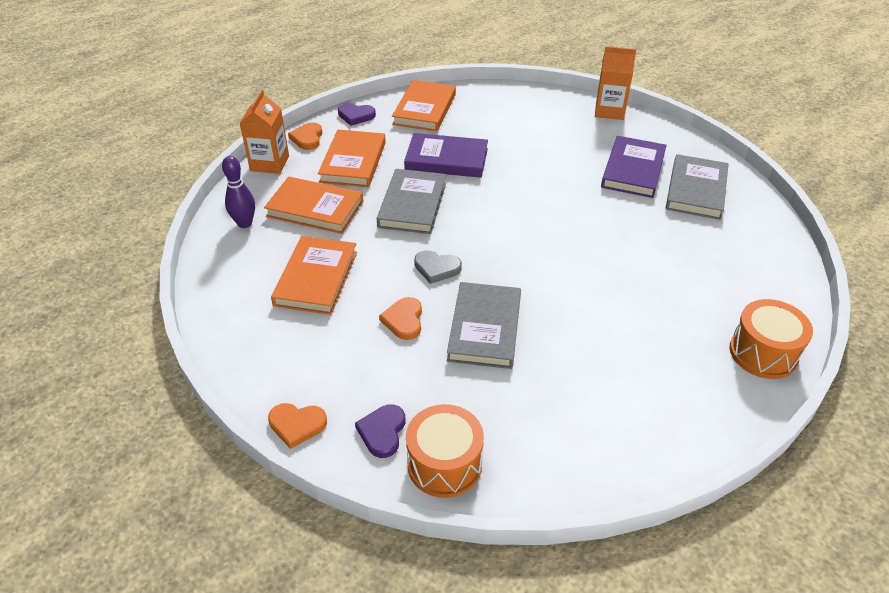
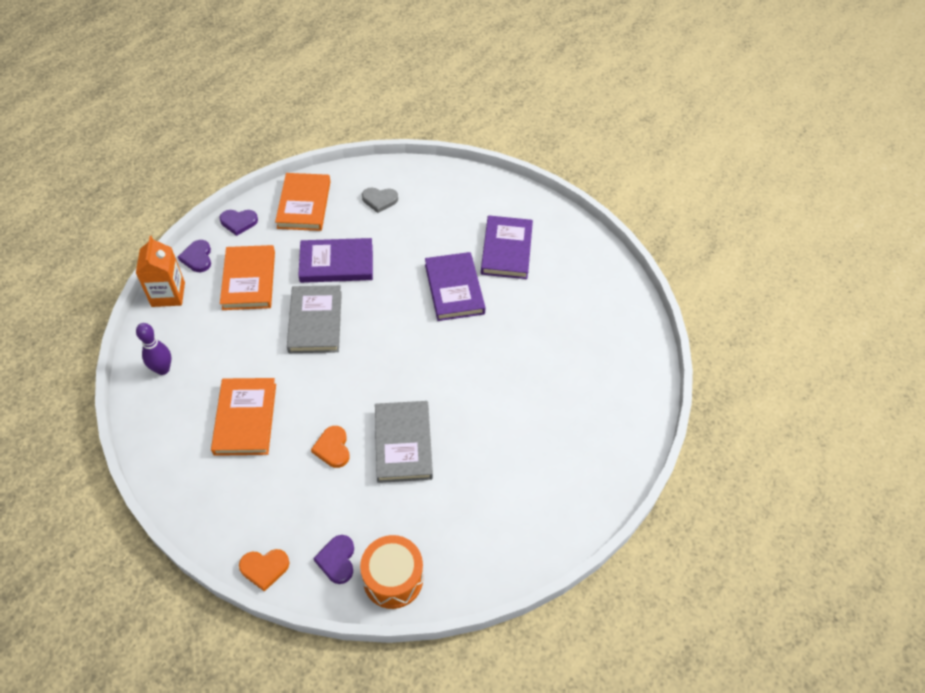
camera: 15 degrees left, 10 degrees up
orange book [264,177,363,234] -> none
orange heart [288,122,322,150] -> purple heart [178,240,211,272]
grey heart [414,250,462,284] -> grey heart moved to [362,188,398,213]
orange carton [595,46,636,120] -> none
grey book [666,154,728,220] -> none
orange drum [729,299,813,379] -> none
none -> purple book [425,252,486,321]

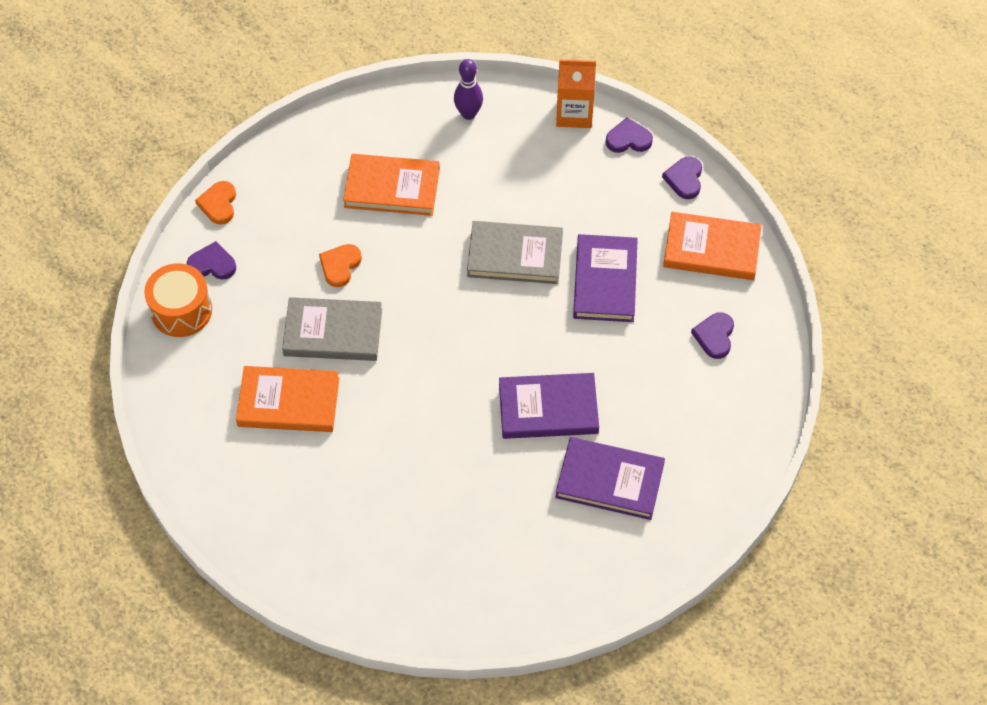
camera: 100 degrees right, 5 degrees up
orange book [220,245,275,310] -> orange book moved to [236,366,339,432]
orange heart [311,426,350,468] -> orange heart turned 60 degrees counterclockwise [319,244,362,287]
grey heart [362,188,398,213] -> purple heart [691,312,734,359]

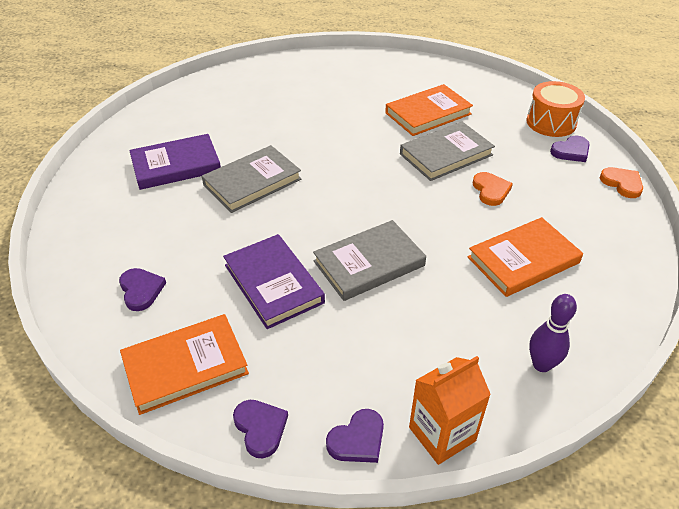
camera: 145 degrees right, 15 degrees down
purple book [499,373,599,439] -> grey book [202,145,301,213]

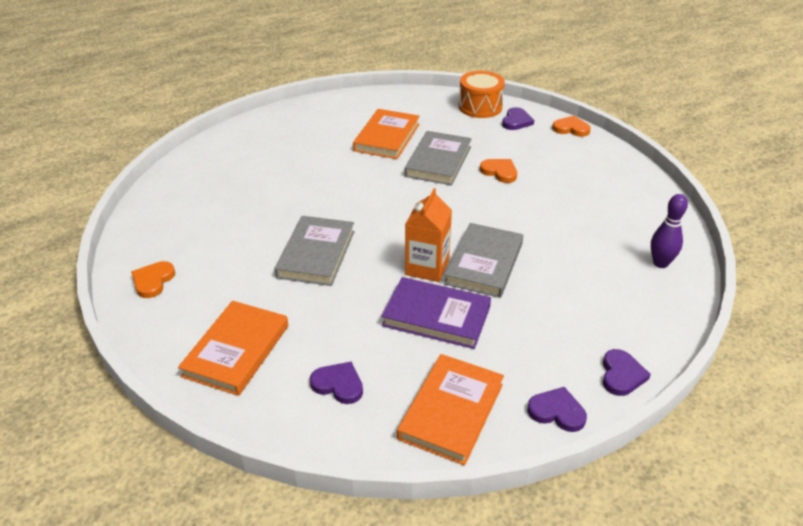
camera: 40 degrees left, 5 degrees down
purple book [129,134,221,190] -> none
orange carton [409,356,491,465] -> orange carton moved to [405,188,452,282]
orange book [468,217,583,297] -> orange book moved to [178,301,288,396]
none -> orange heart [131,261,175,298]

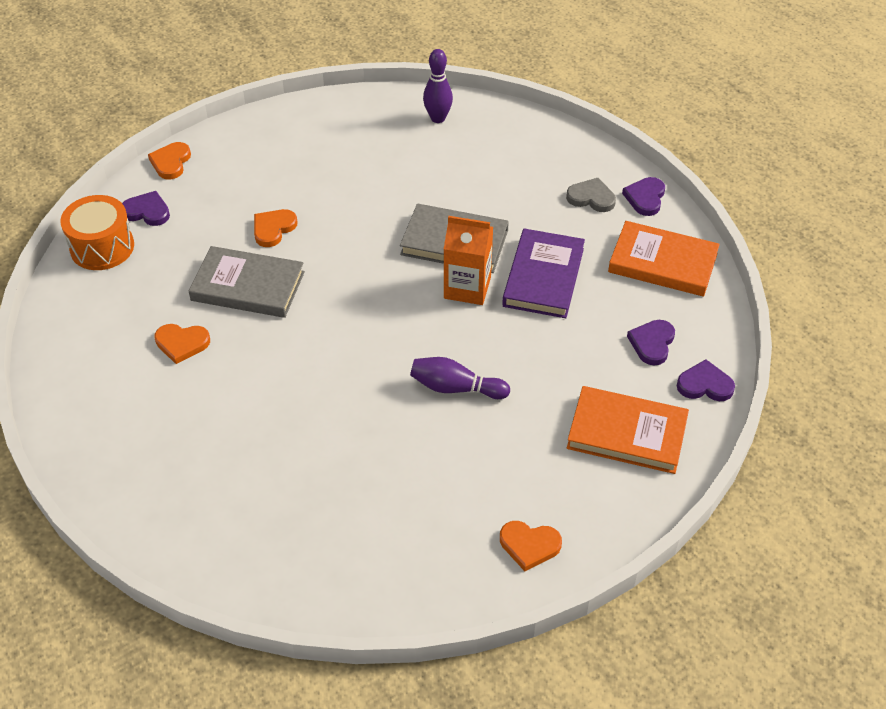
camera: 95 degrees left, 10 degrees up
grey book [275,216,354,286] -> purple bowling pin [410,357,510,399]
orange book [353,109,420,159] -> orange heart [154,324,210,364]
purple heart [603,349,651,396] -> purple heart moved to [677,359,735,401]
none -> grey heart [566,178,616,212]

